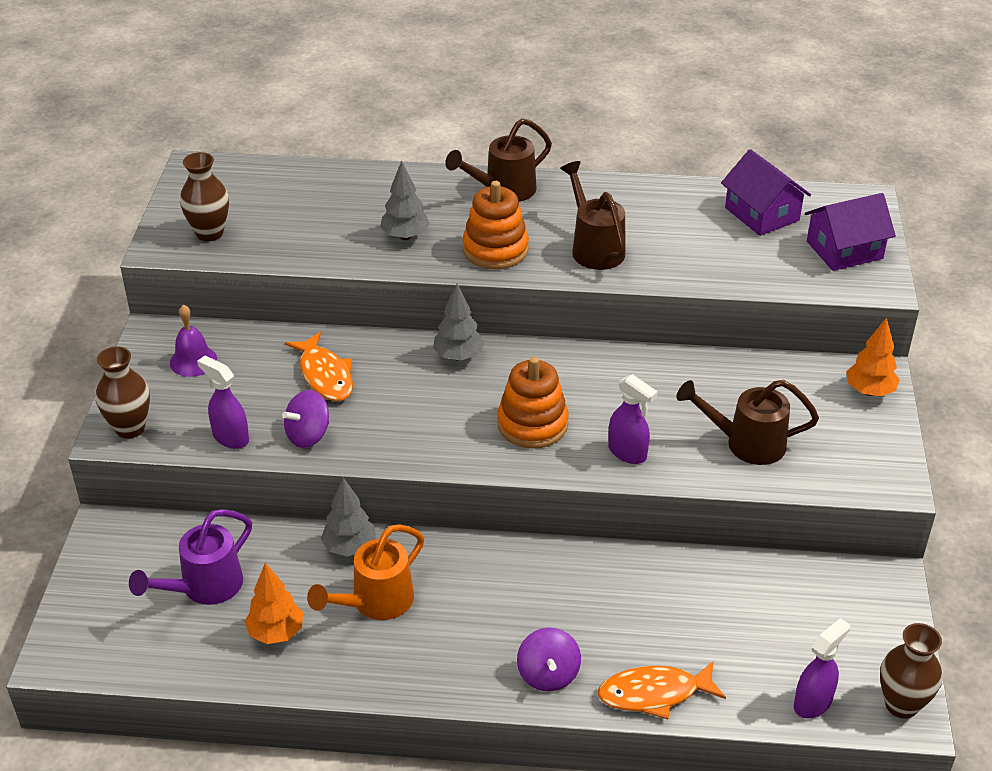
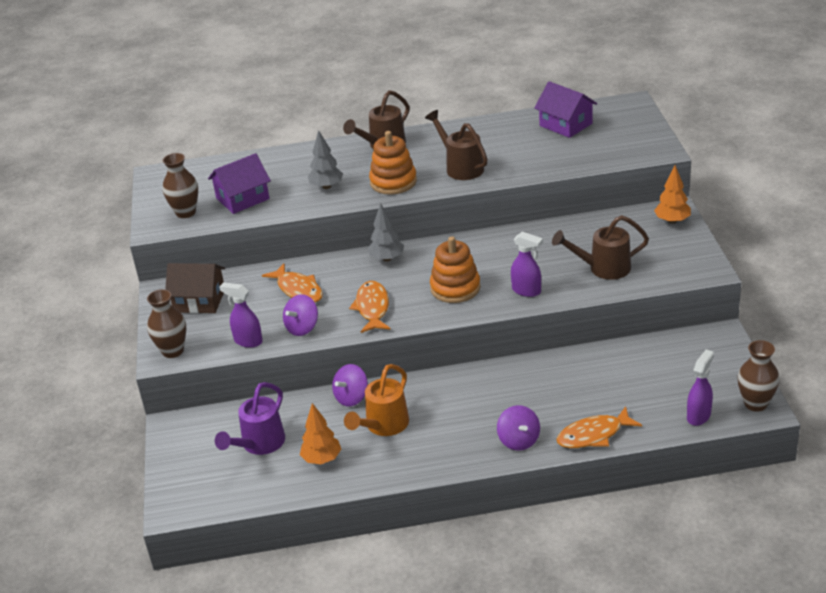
camera: 10 degrees left, 5 degrees down
purple bell [170,305,217,377] -> brown house [165,263,225,314]
grey tree [321,478,376,557] -> purple spinning top [332,364,368,407]
purple house [805,193,896,271] -> purple house moved to [208,153,271,214]
none -> orange fish [349,281,391,333]

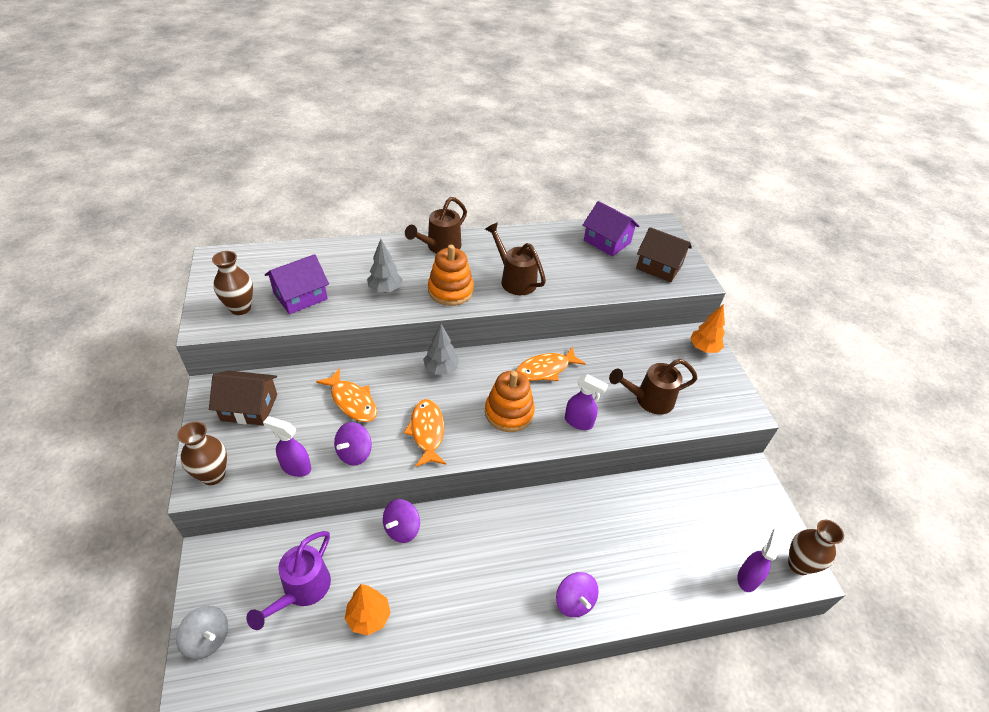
camera: 10 degrees left, 10 degrees up
orange watering can [344,364,409,436] -> none
orange fish [556,406,642,448] -> orange fish moved to [516,346,586,381]
none -> grey spinning top [176,606,228,660]
none -> brown house [636,227,692,282]

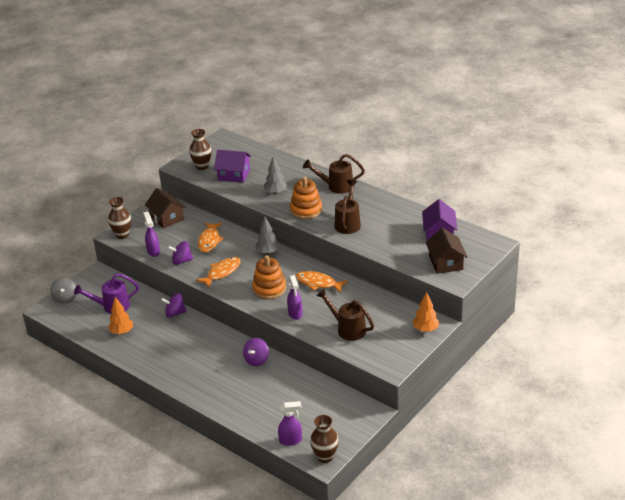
camera: 55 degrees right, 10 degrees down
purple spinning top [556,572,598,617] -> purple spinning top moved to [243,338,269,366]

